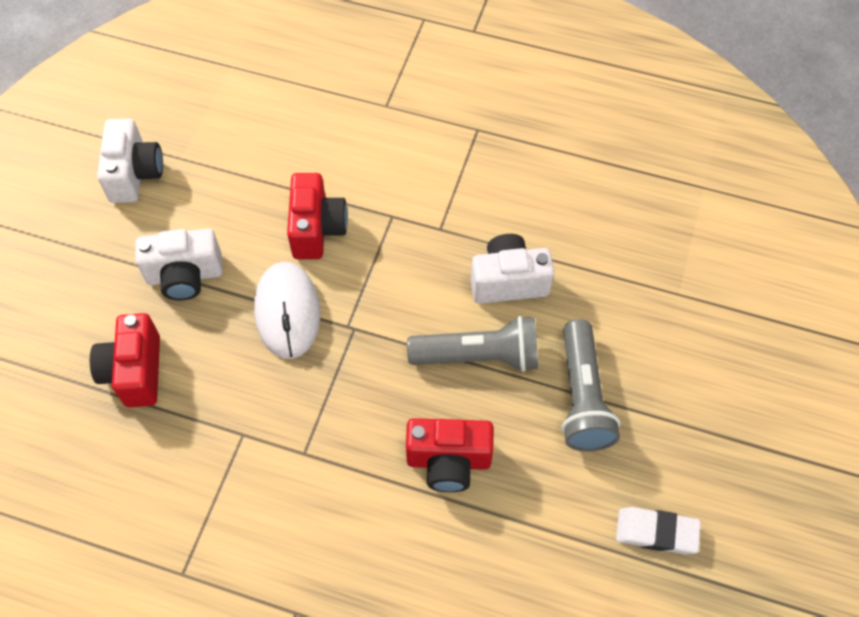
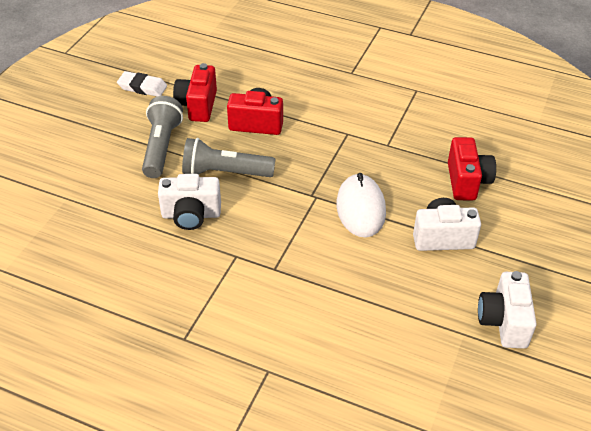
camera: 175 degrees left, 15 degrees down
red camera [287,173,348,259] -> red camera moved to [173,63,217,122]

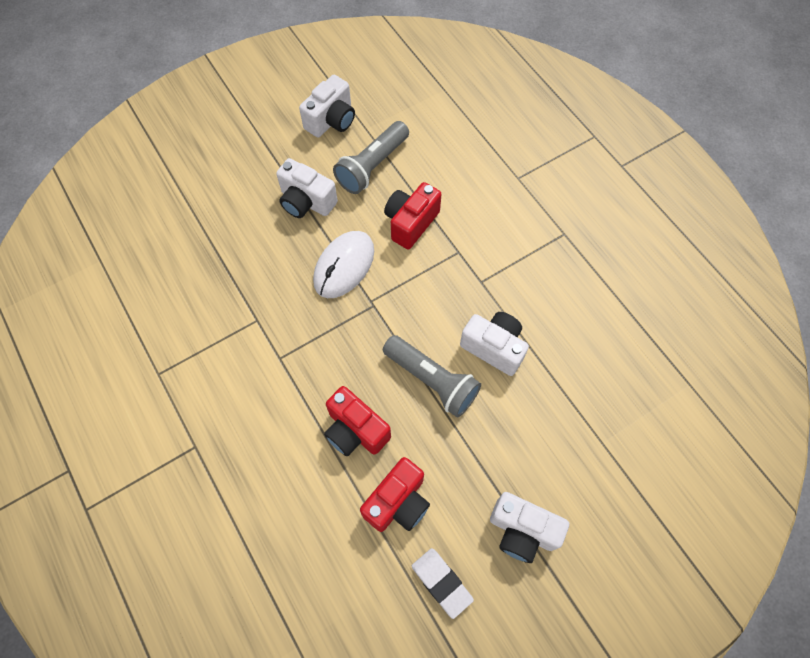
camera: 145 degrees left, 20 degrees up
grey flashlight [142,96,183,178] -> grey flashlight moved to [333,121,409,194]
red camera [448,137,496,200] -> red camera moved to [384,182,441,249]
none -> white camera [490,492,569,563]

